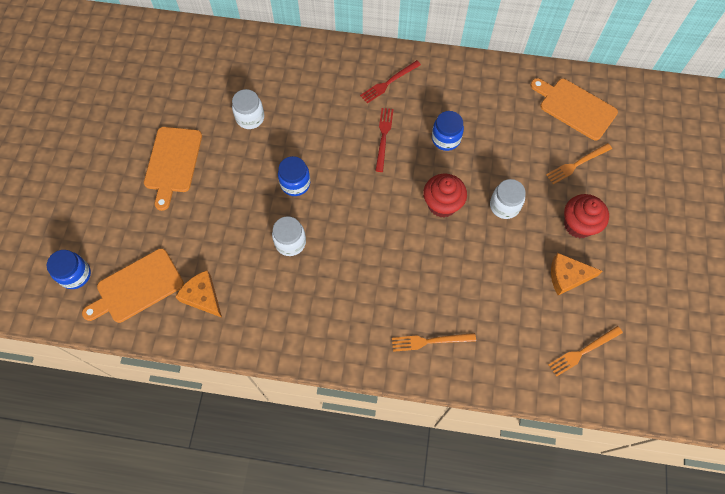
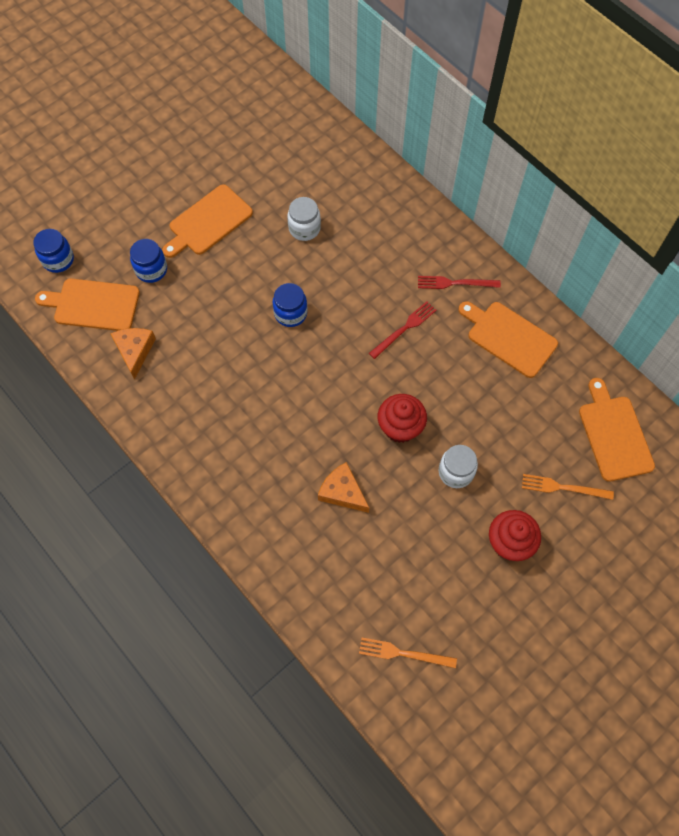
camera: 40 degrees right, 0 degrees up
white jar [272,216,306,256] -> none
orange fork [392,333,476,352] -> none
blue jar [432,111,464,151] -> blue jar moved to [130,239,167,283]
orange cheese [551,253,602,295] -> orange cheese moved to [318,462,369,513]
none -> orange cutting board [459,301,558,378]

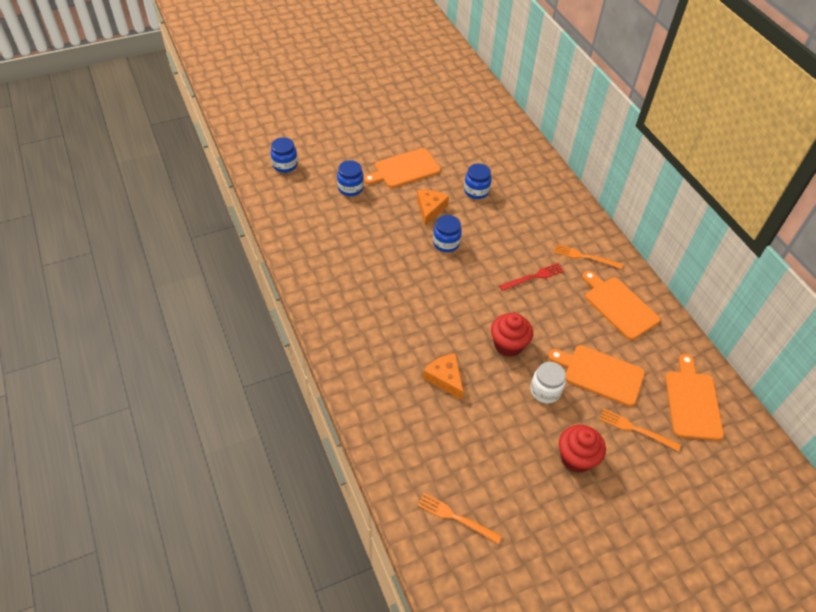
camera: 15 degrees right, 15 degrees down
orange cutting board [35,278,140,331] -> orange cutting board moved to [548,345,645,406]
orange cheese [111,328,156,380] -> orange cheese moved to [417,190,449,226]
white jar [287,197,321,241] -> blue jar [464,164,492,199]
red fork [418,276,501,289] -> orange fork [554,244,623,269]

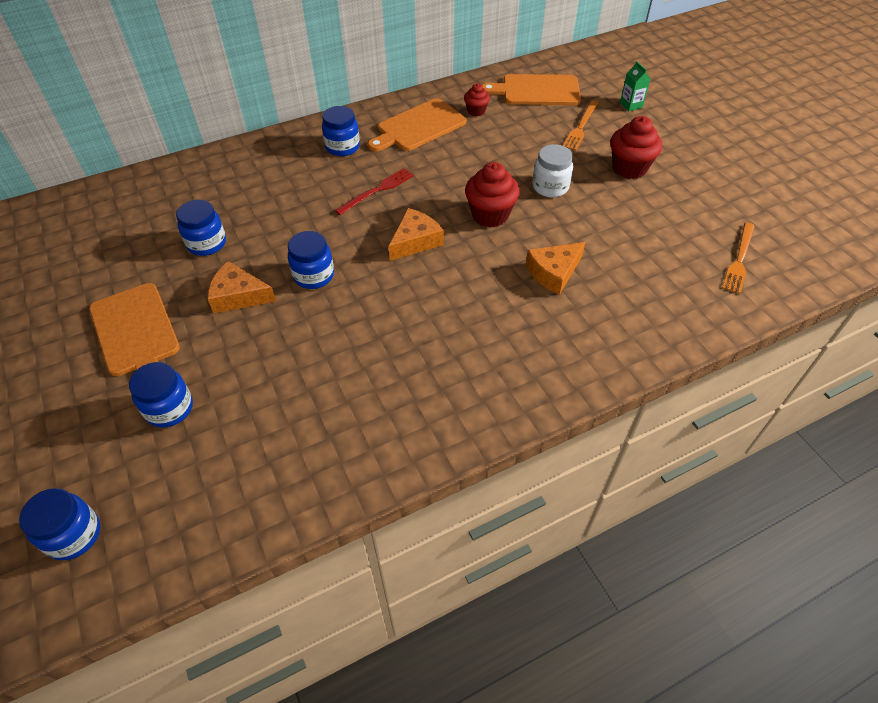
camera: 90 degrees left, 0 degrees up
red fork [499,263,564,291] -> red fork turned 75 degrees clockwise [335,168,414,215]
orange cutting board [548,345,645,406] -> none
orange fork [554,244,623,269] -> blue jar [322,106,360,156]
none -> orange cheese [389,208,444,261]
none -> red cupcake [464,83,490,116]
none -> green carton [620,61,651,111]

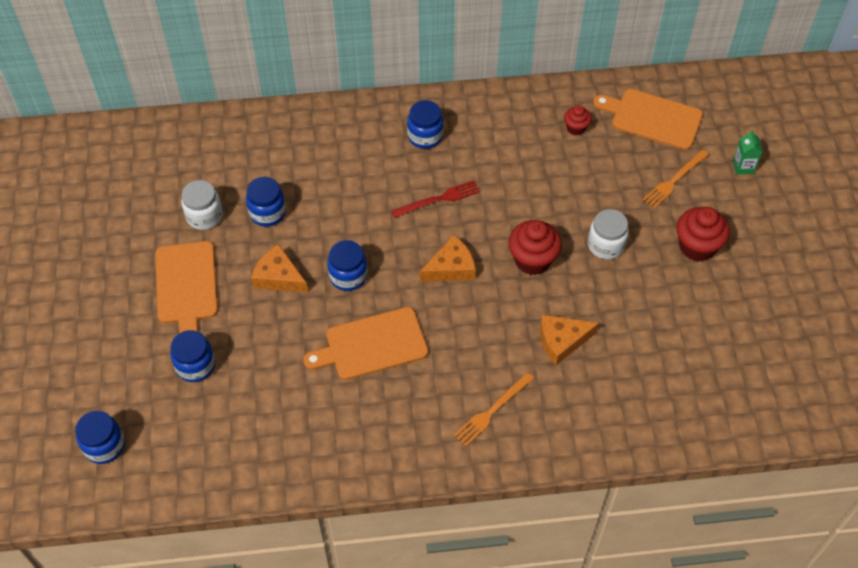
camera: 20 degrees right, 5 degrees up
orange cutting board [368,98,466,151] -> orange cutting board moved to [303,307,428,380]
orange fork [722,223,754,294] -> orange fork moved to [454,372,534,446]
none -> white jar [181,180,223,230]

